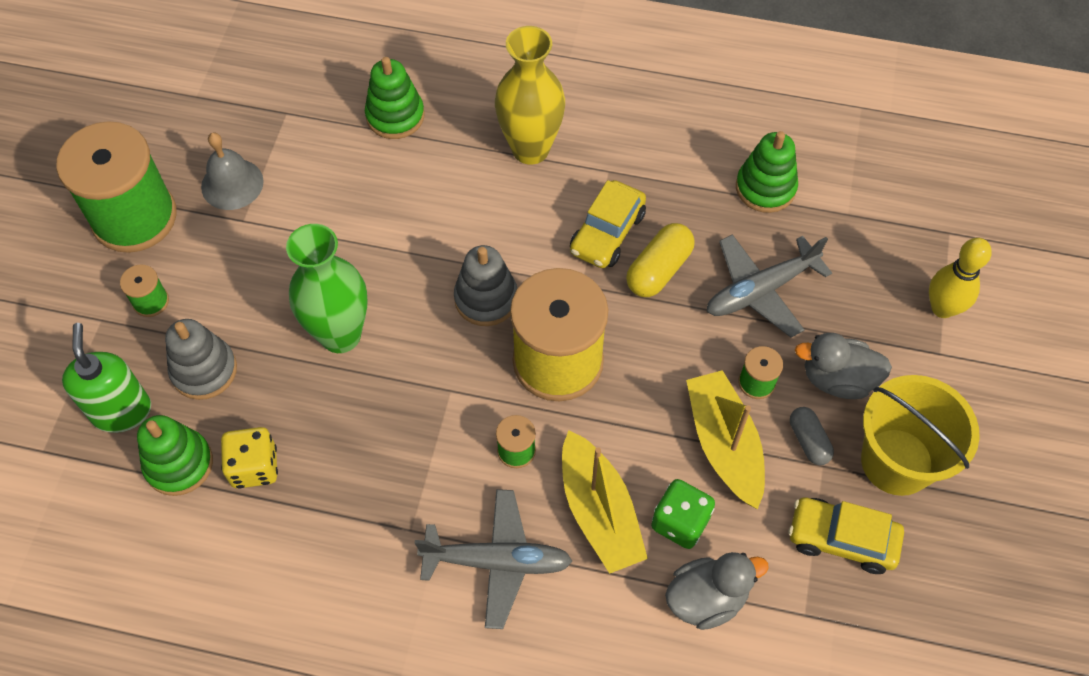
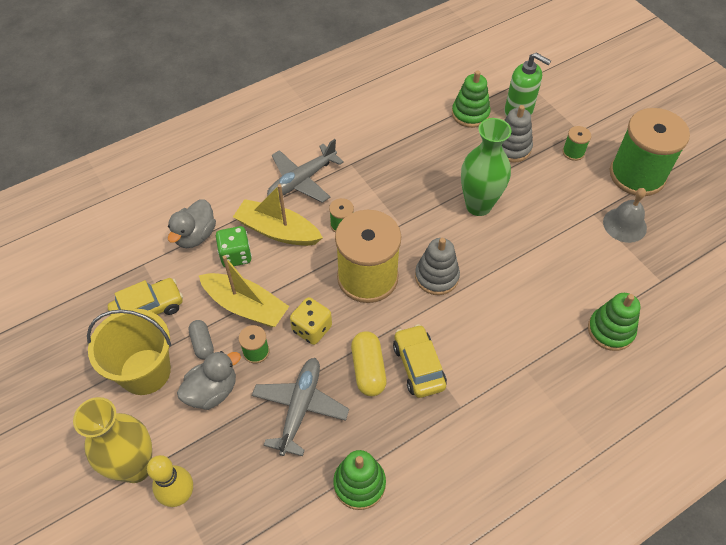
camera: 135 degrees right, 5 degrees down
yellow dice [221,427,278,489] -> yellow dice moved to [290,297,332,345]
yellow vase [495,26,565,165] -> yellow vase moved to [73,397,152,483]
grey capsule [790,407,834,465] -> grey capsule turned 45 degrees clockwise [188,320,214,360]

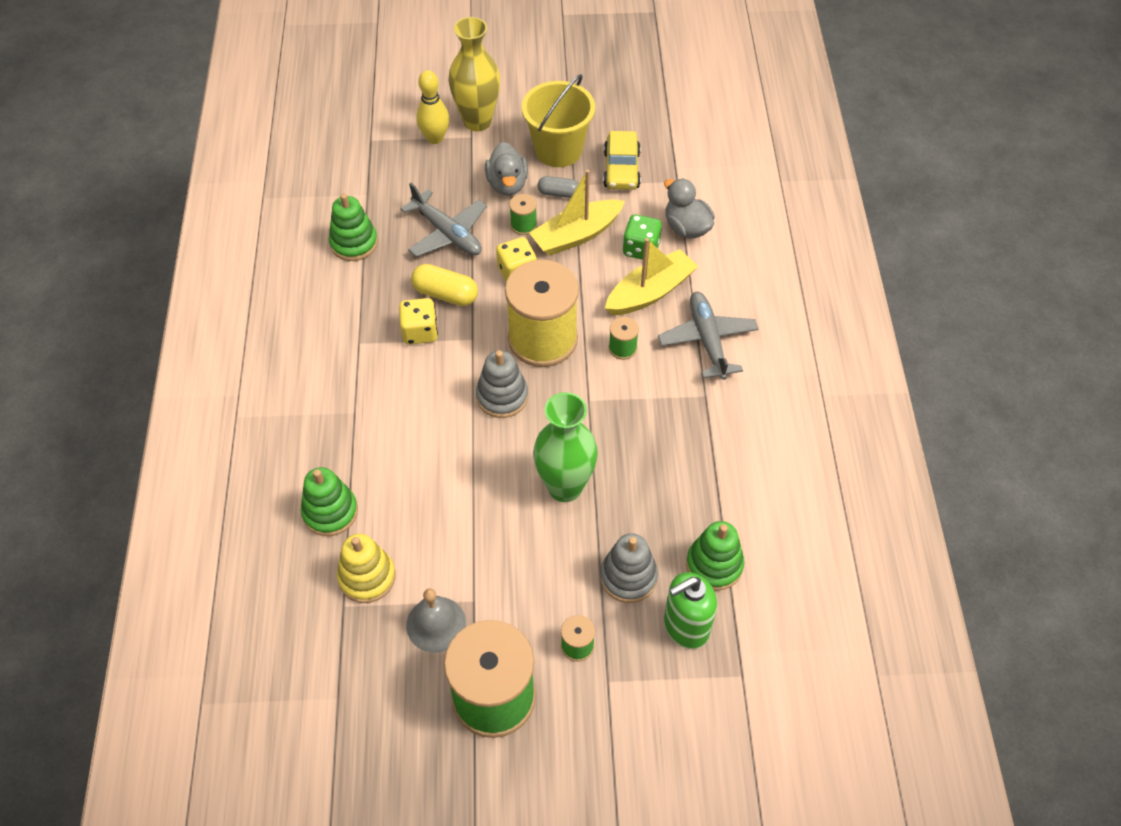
camera: 120 degrees right, 0 degrees up
yellow car [393,324,447,398] -> yellow dice [399,298,438,344]
none -> yellow stacking toy [337,534,396,603]

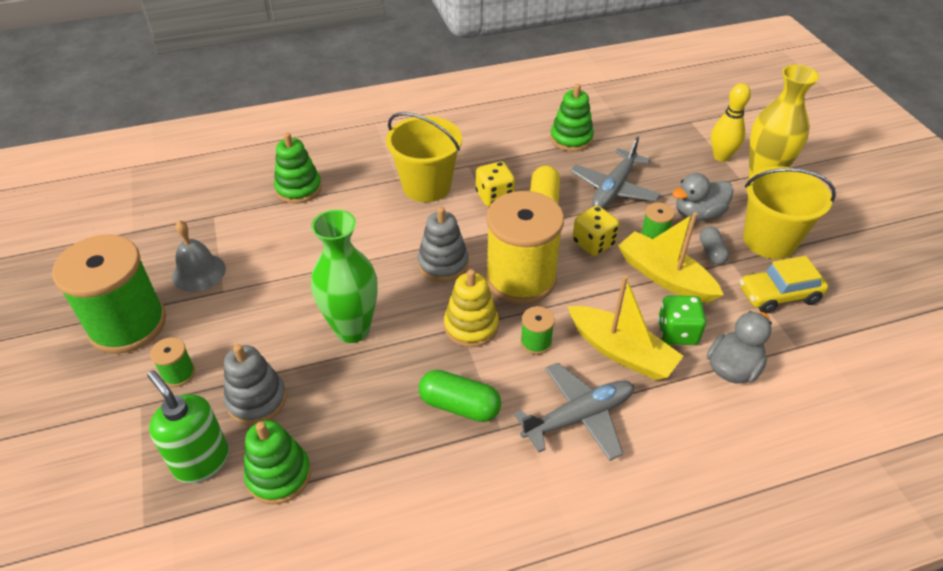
camera: 75 degrees right, 10 degrees down
yellow stacking toy [337,534,396,603] -> yellow stacking toy moved to [444,269,499,347]
none -> yellow bucket [386,112,462,202]
none -> green capsule [419,370,501,422]

